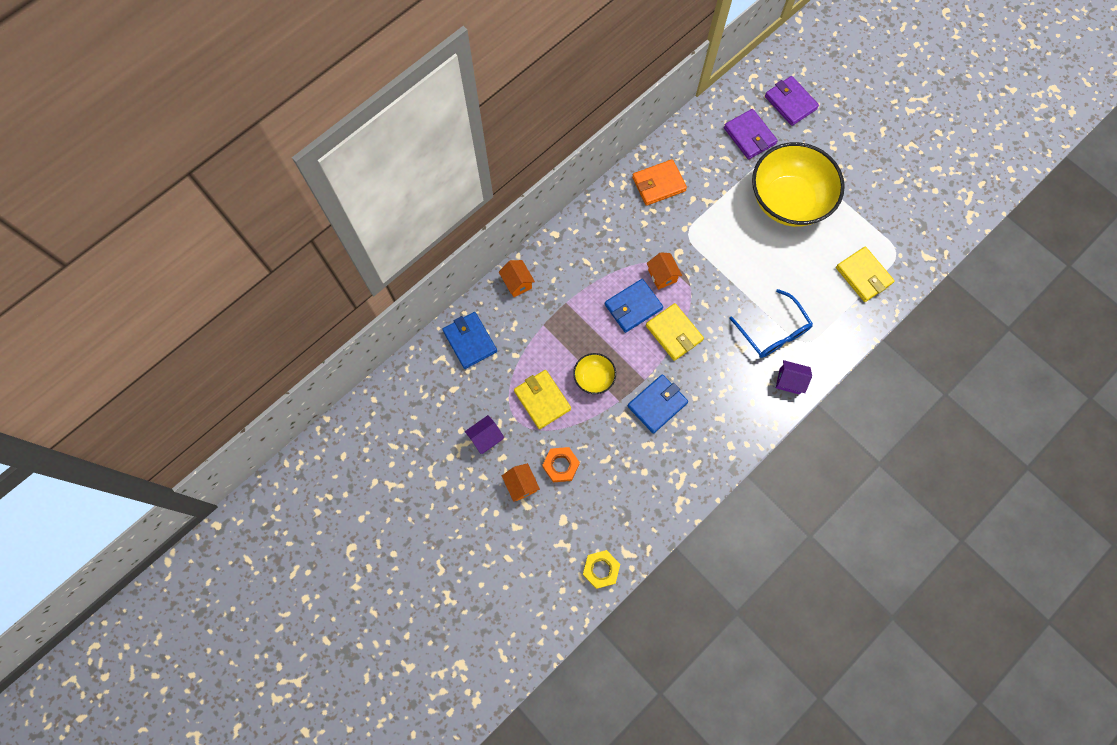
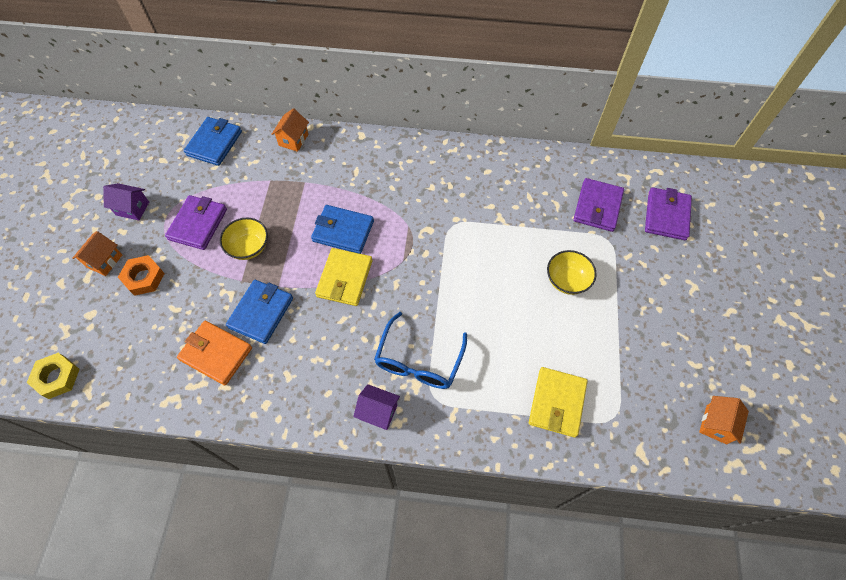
camera: 50 degrees right, 10 degrees down
yellow wallet [514,370,571,429] -> purple wallet [165,195,227,250]
blue wallet [628,374,688,434] -> blue wallet turned 75 degrees counterclockwise [226,280,293,344]
orange wallet [632,159,687,206] -> orange wallet moved to [177,321,252,386]
orange house [647,252,682,290] -> orange house moved to [699,396,749,444]
yellow bowl [752,142,845,227] -> yellow bowl [547,250,597,295], size x0.45
purple house [776,360,812,394] -> purple house turned 45 degrees counterclockwise [353,384,400,430]

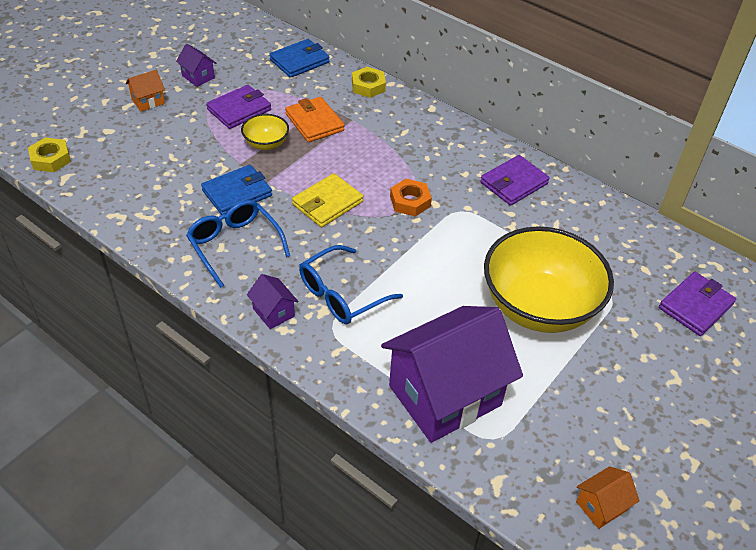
camera: 30 degrees right, 15 degrees down
orange nut [118,255,165,296] -> orange nut moved to [390,179,432,217]
orange wallet [177,321,252,386] -> orange wallet moved to [285,97,345,142]
orange house [271,108,309,152] -> yellow nut [352,67,386,98]
blue wallet [311,205,374,254] -> none
yellow wallet [529,367,587,438] -> purple house [381,306,523,443]
yellow bowl [547,250,597,295] -> yellow bowl [484,226,614,333], size x2.23
purple wallet [573,178,624,232] -> purple wallet moved to [480,155,550,206]
none -> blue glasses [186,200,290,288]

